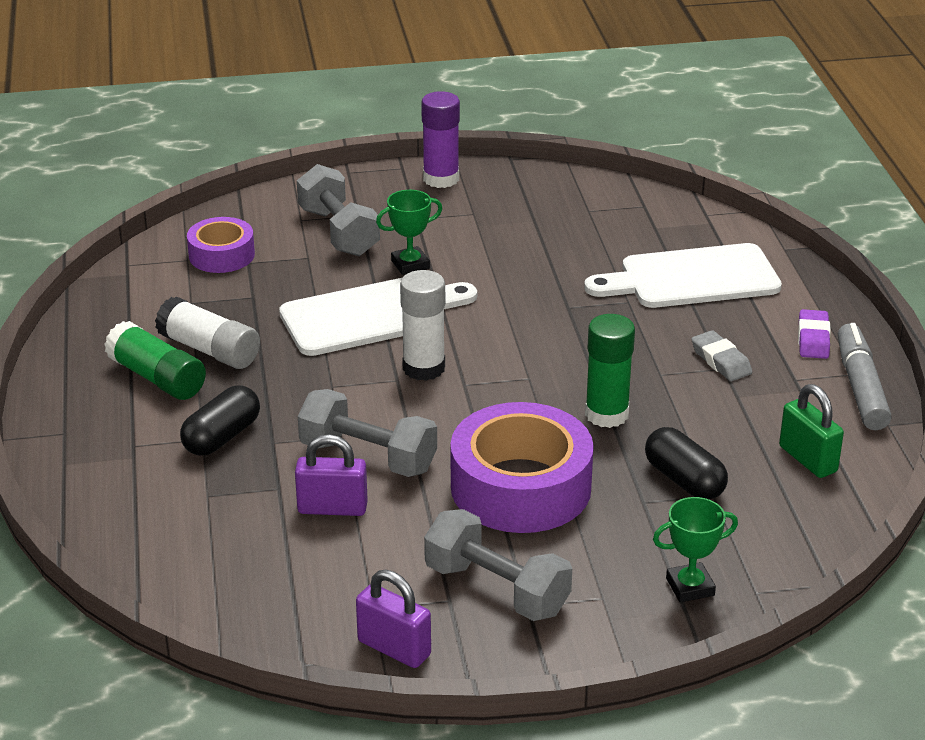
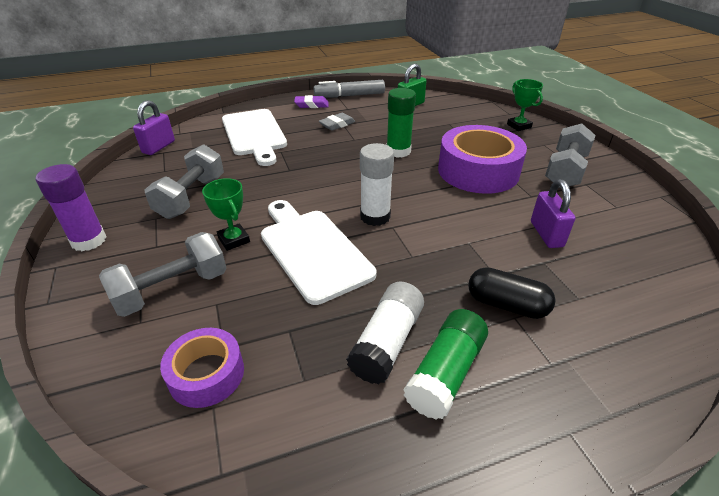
camera: 100 degrees left, 5 degrees up
grey dumbbell [298,389,437,477] -> grey dumbbell moved to [145,144,224,219]
purple padlock [356,570,431,668] -> purple padlock moved to [133,100,175,155]
black capsule [645,427,728,500] -> none

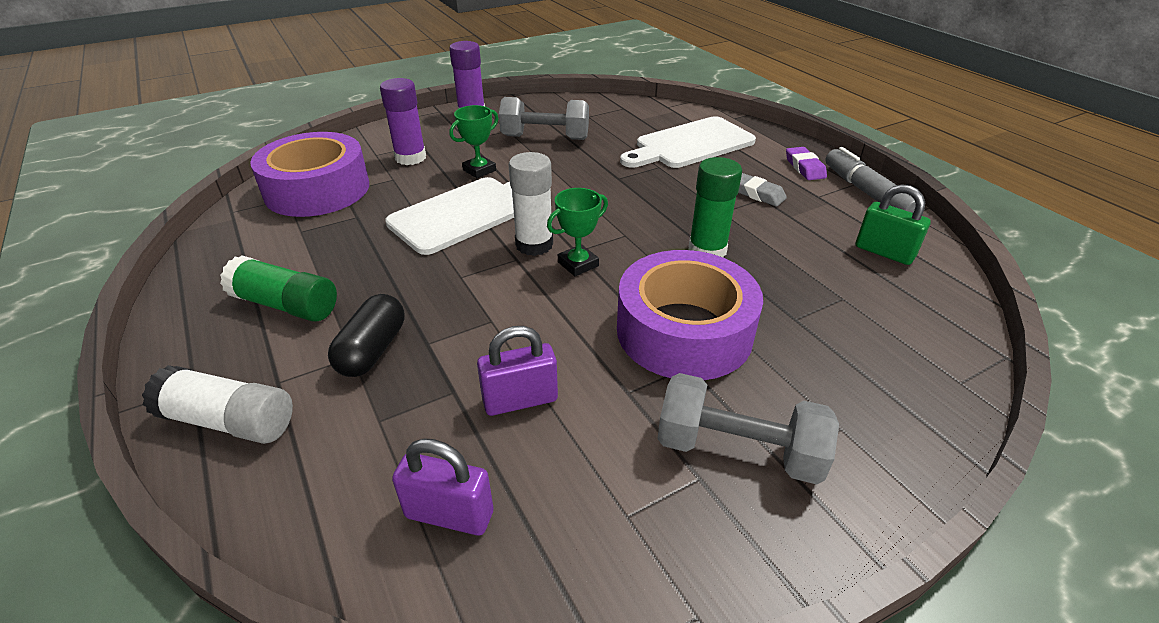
camera: 80 degrees right, 0 degrees up
grey dumbbell [99,232,227,317] -> purple glue stick [380,78,426,165]
purple padlock [133,100,175,155] -> purple padlock moved to [392,438,493,536]
purple tape [160,328,244,408] -> purple tape [250,132,369,217], size x1.79
white glue stick [346,282,424,384] -> white glue stick moved to [142,365,293,444]
green trophy [507,79,543,131] -> green trophy moved to [547,188,608,276]

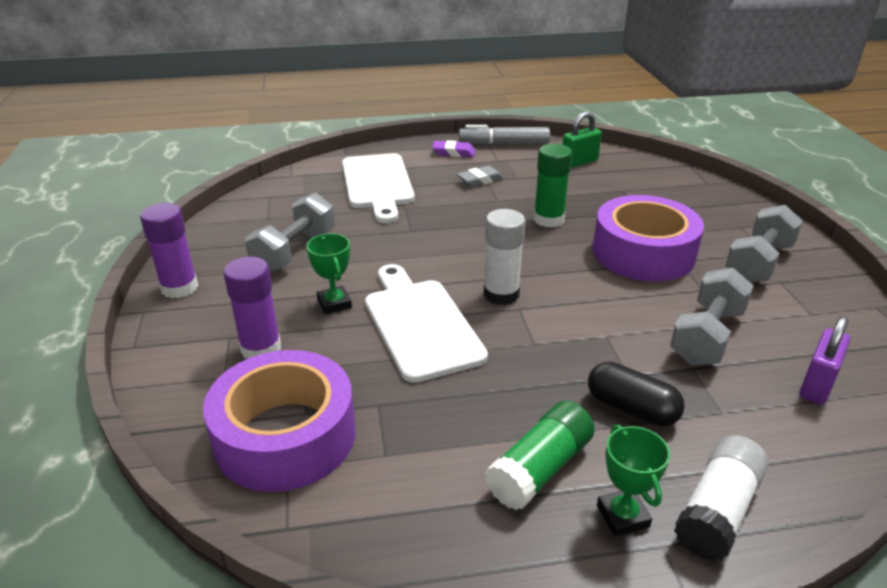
camera: 70 degrees left, 5 degrees down
purple padlock [477,326,558,416] -> grey dumbbell [670,268,754,365]
green trophy [547,188,608,276] -> green trophy moved to [597,424,670,536]

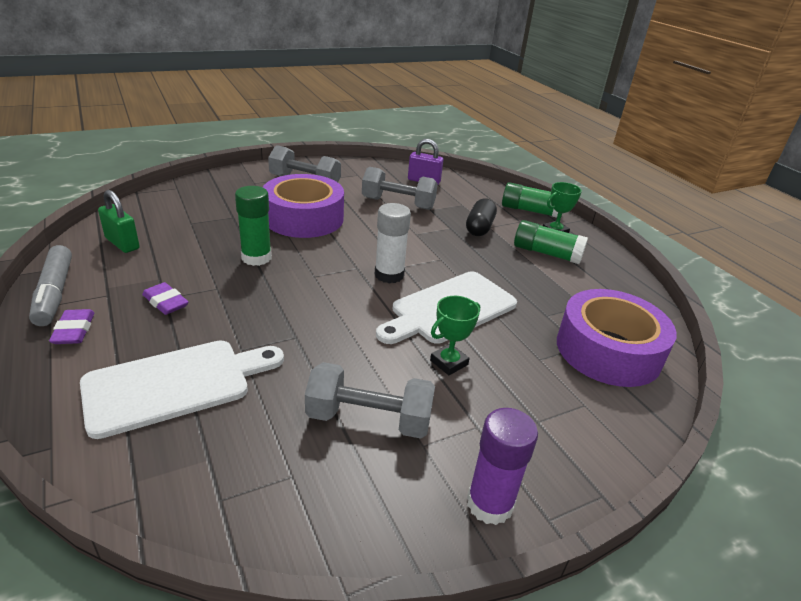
camera: 110 degrees left, 0 degrees up
purple glue stick [223,257,281,359] -> none
grey eraser [457,166,503,187] -> purple eraser [142,282,189,315]
white glue stick [674,436,768,561] -> green glue stick [502,182,558,218]

